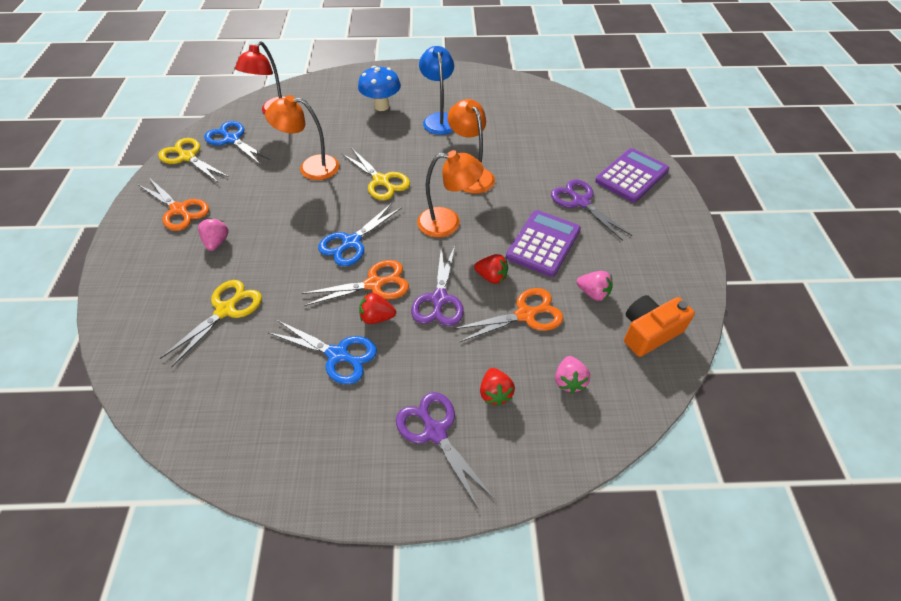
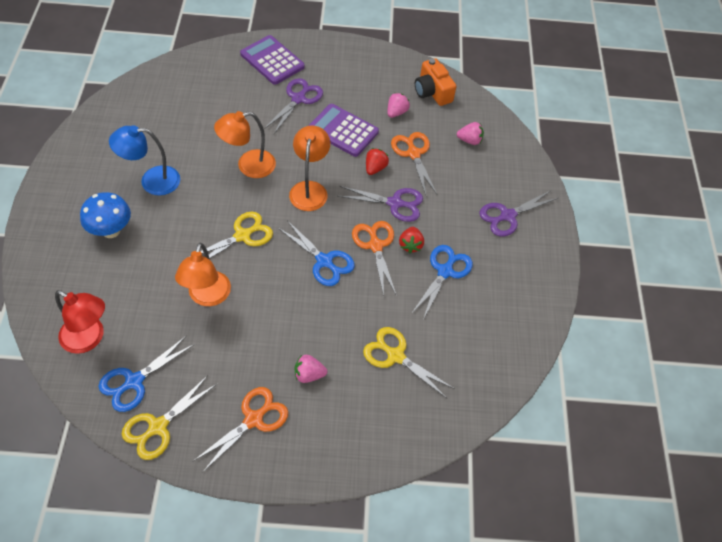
camera: 90 degrees left, 5 degrees up
red strawberry [480,368,515,406] -> none
purple scissors [551,179,633,241] -> purple scissors turned 150 degrees clockwise [264,78,323,134]

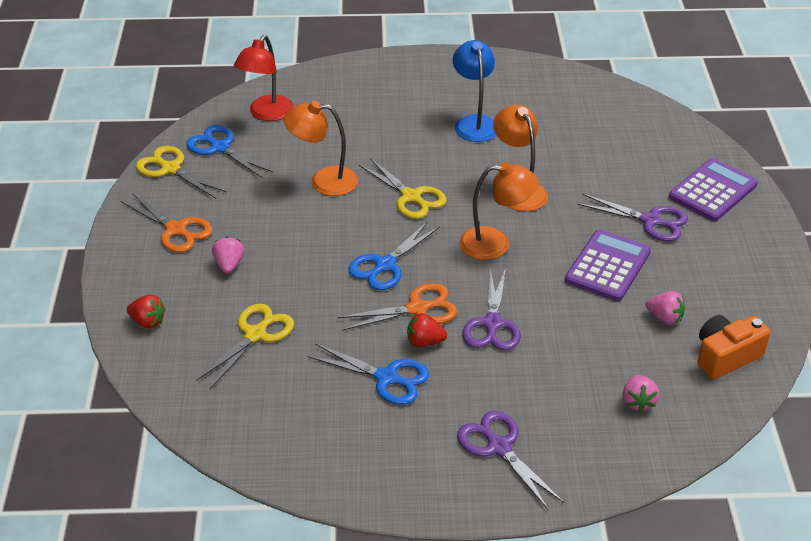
camera: 90 degrees right, 15 degrees down
blue mushroom [80,192,131,238] -> none
red strawberry [366,148,389,175] -> red strawberry moved to [127,294,166,328]
orange scissors [391,132,437,195] -> none

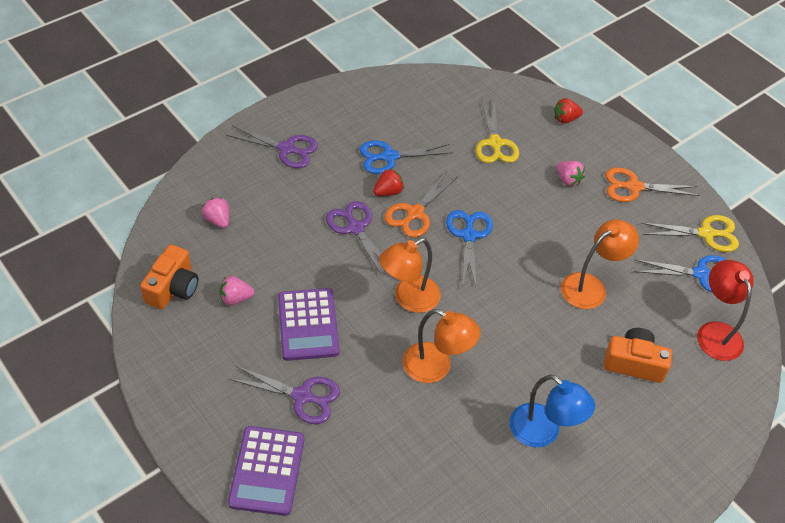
camera: 140 degrees right, 10 degrees up
yellow scissors [359,158,447,219] -> none
purple scissors [577,194,688,241] -> purple scissors turned 150 degrees counterclockwise [229,366,340,424]
none -> orange camera [604,328,672,383]

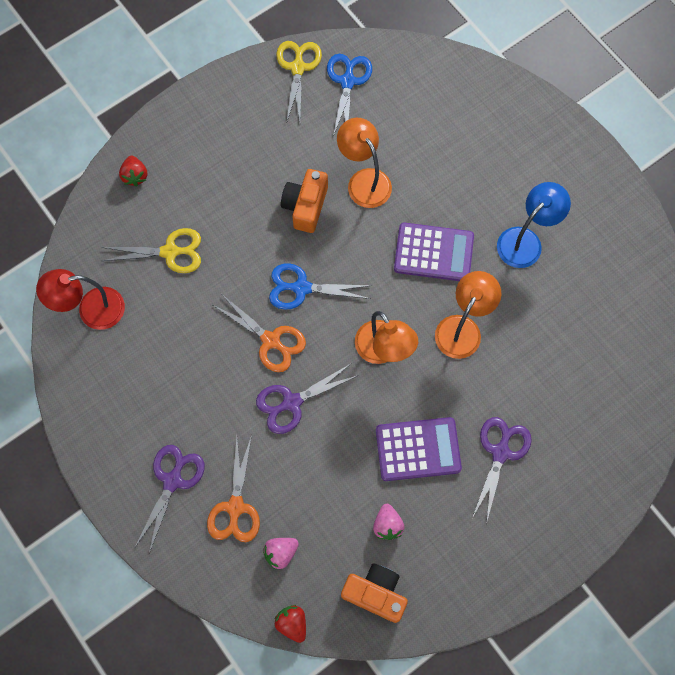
camera: 85 degrees left, 20 degrees up
purple calculator [228,426,304,516] -> purple calculator moved to [394,222,474,281]
blue scissors [360,140,453,174] -> none
red strawberry [373,169,404,196] -> red strawberry moved to [275,605,306,643]
pink strawberry [556,161,585,187] -> none
orange camera [604,328,672,383] -> orange camera moved to [281,169,328,233]
orange scissors [605,168,699,202] -> orange scissors moved to [207,435,260,542]
red lamp [697,260,754,361] -> red lamp moved to [36,269,125,330]

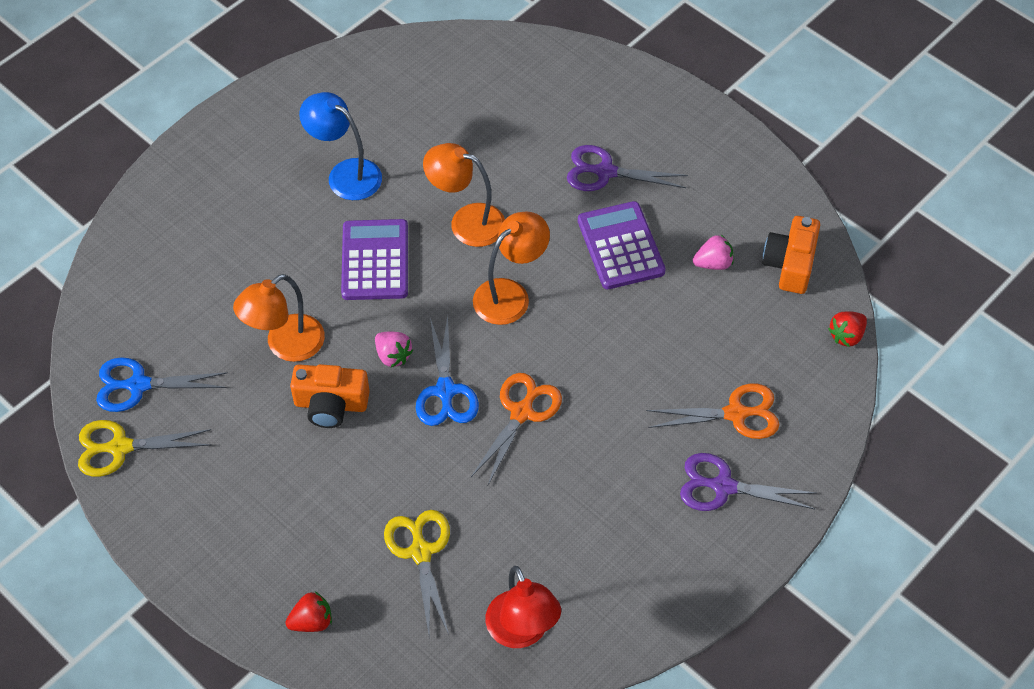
camera: 100 degrees left, 15 degrees down
purple scissors [256,363,359,434] -> none
pink strawberry [263,538,299,570] -> pink strawberry moved to [375,331,413,367]

